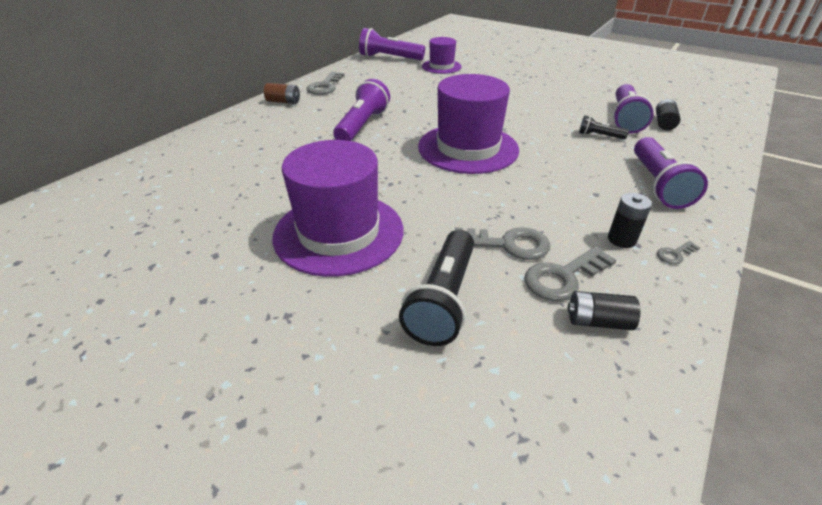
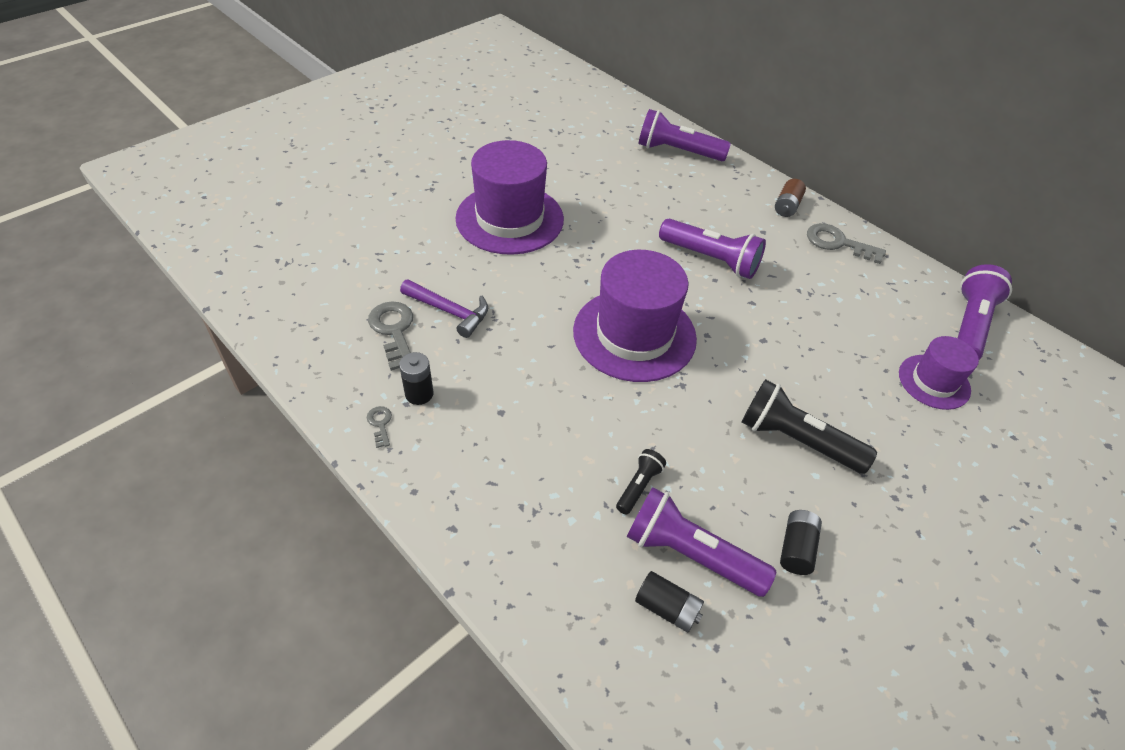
camera: 100 degrees right, 10 degrees up
black flashlight [399,230,474,346] -> black flashlight moved to [742,379,877,474]
grey key [455,228,550,260] -> purple hammer [400,280,488,338]
black battery [567,291,640,330] -> black battery moved to [780,510,822,575]
purple flashlight [634,137,708,209] -> purple flashlight moved to [638,109,731,161]

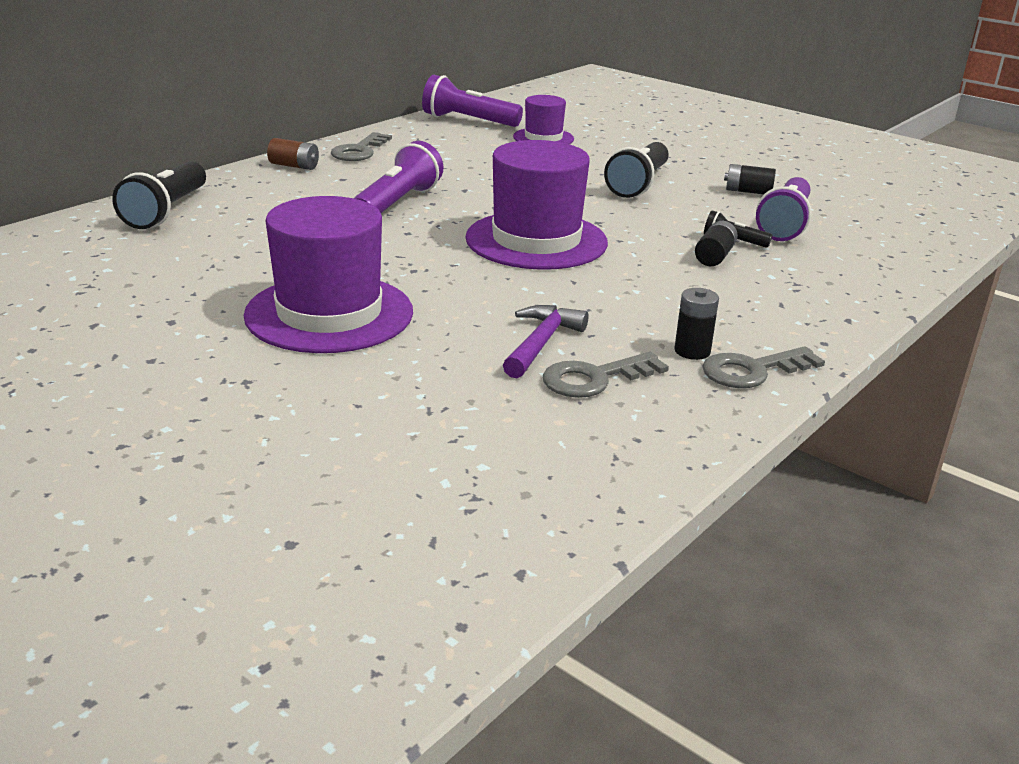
camera: 95 degrees left, 20 degrees down
grey key [367,406,392,448] -> grey key [702,346,825,388], size x2.01
black battery [635,571,704,633] -> black battery moved to [695,221,738,266]
purple flashlight [638,109,731,161] -> black flashlight [112,161,206,229]

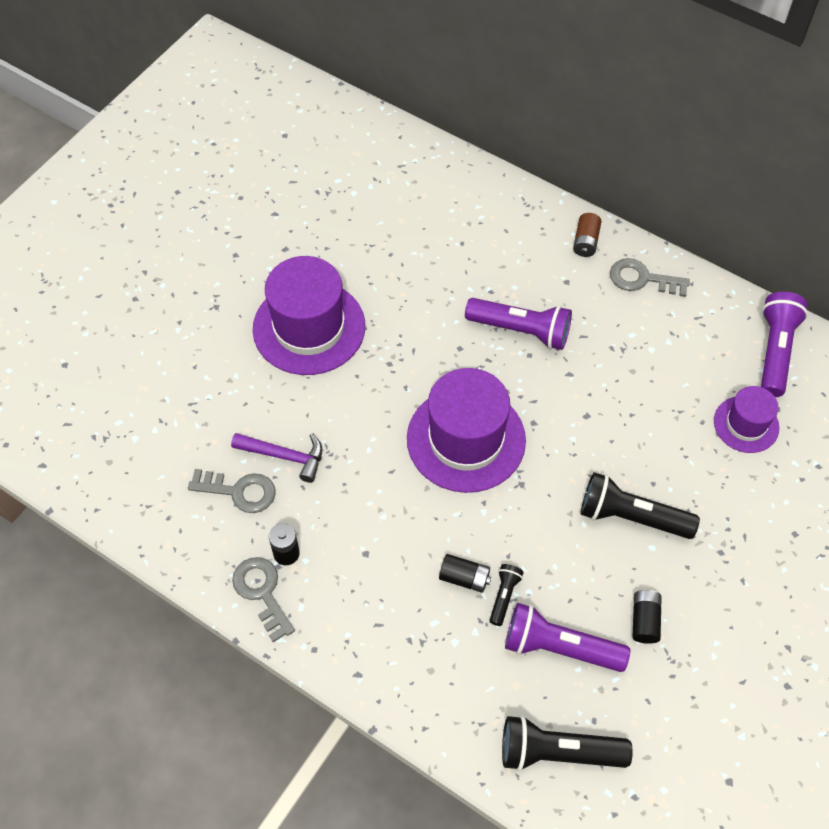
camera: 85 degrees right, 30 degrees up
black flashlight [112,161,206,229] -> black flashlight moved to [502,715,633,771]
grey key [543,352,669,398] -> grey key turned 135 degrees clockwise [188,469,275,513]

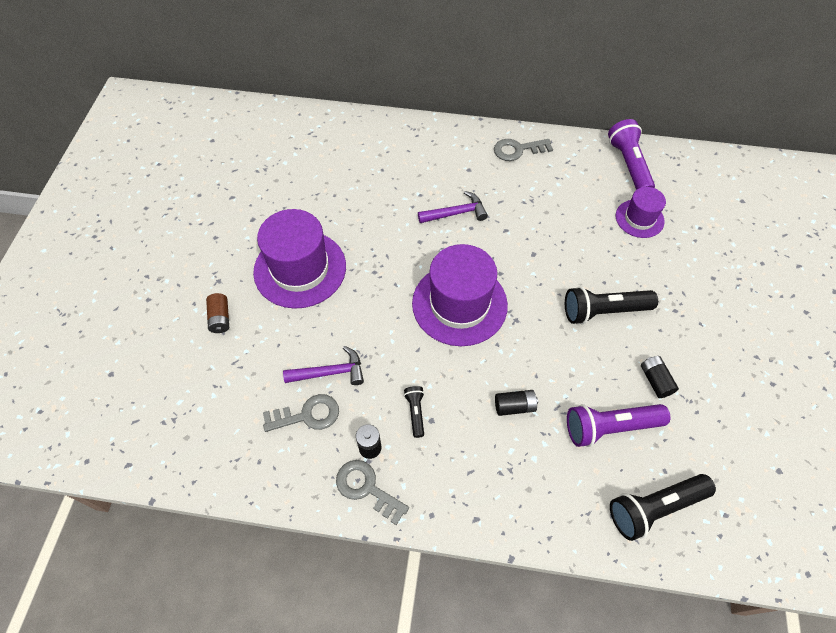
camera: 25 degrees left, 0 degrees up
purple flashlight [465,298,572,350] -> purple hammer [418,191,488,223]
black flashlight [489,564,524,626] -> black flashlight moved to [404,386,424,438]
brown battery [573,213,601,257] -> brown battery moved to [206,293,229,333]

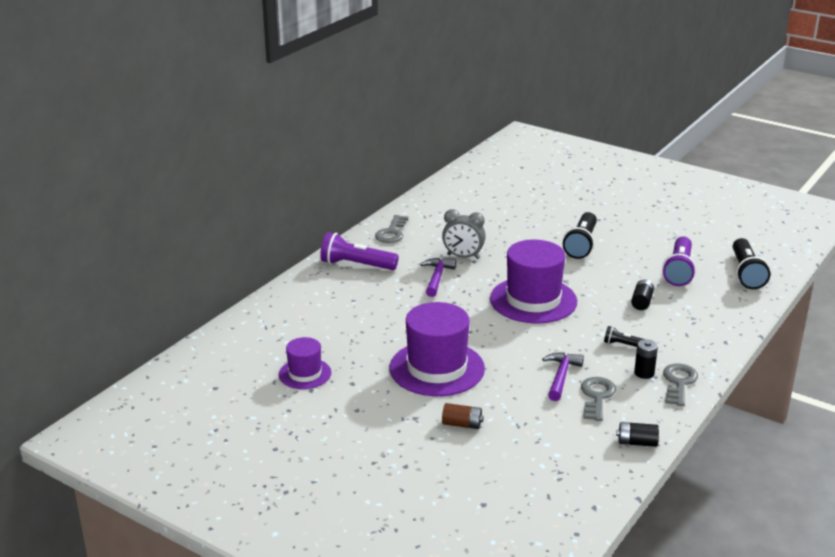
camera: 65 degrees left, 30 degrees down
grey key [336,460,409,525] -> grey key turned 135 degrees clockwise [663,364,698,406]
purple flashlight [608,119,655,190] -> purple flashlight moved to [320,232,399,270]
purple hat [616,187,666,238] -> purple hat moved to [279,337,332,389]
black battery [641,356,679,398] -> black battery moved to [616,422,659,447]
none -> grey clock [442,209,486,259]

